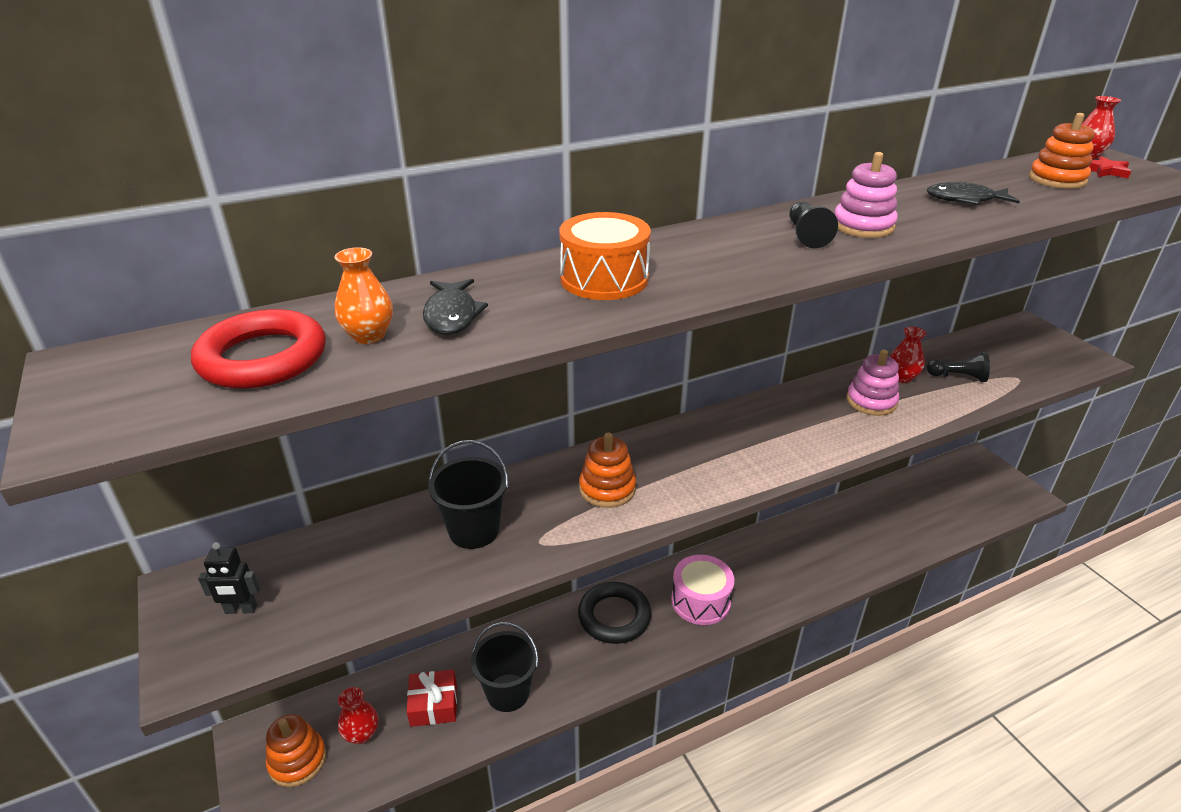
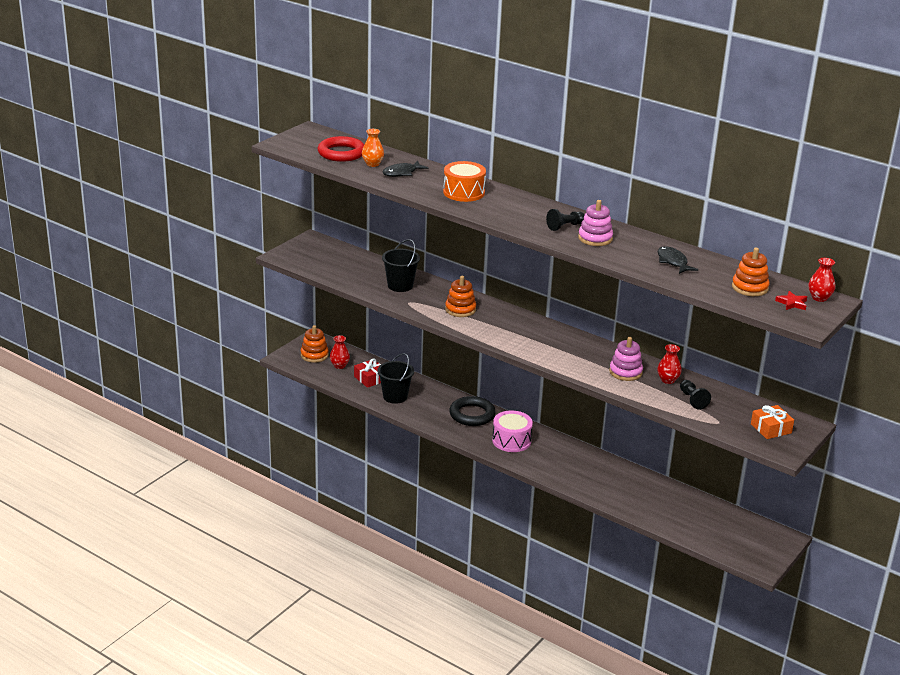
camera: 60 degrees right, 5 degrees down
black robot [198,542,260,614] -> none
none -> orange gift [751,405,794,439]

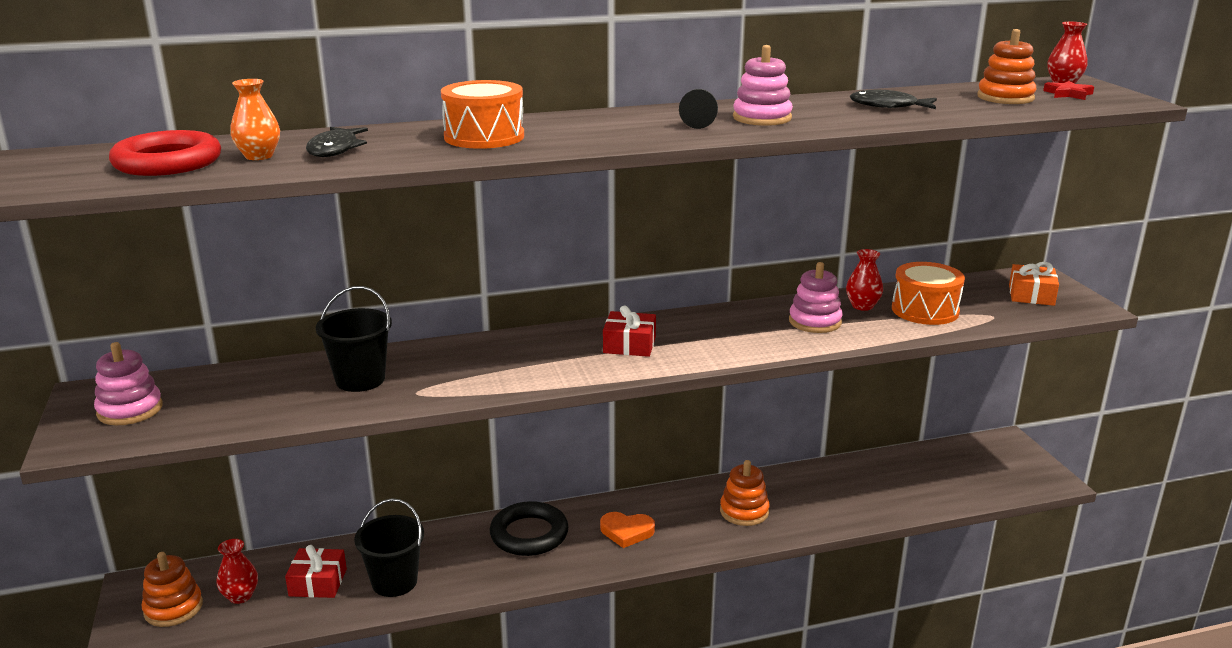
camera: 50 degrees left, 5 degrees down
orange stacking toy [445,276,476,317] -> orange stacking toy moved to [720,460,769,526]
pink drum [492,411,533,452] -> orange heart [600,512,655,548]
black pawn [680,380,711,410] -> orange drum [892,262,965,325]
none -> pink stacking toy [94,342,162,425]
none -> red gift [603,305,656,357]

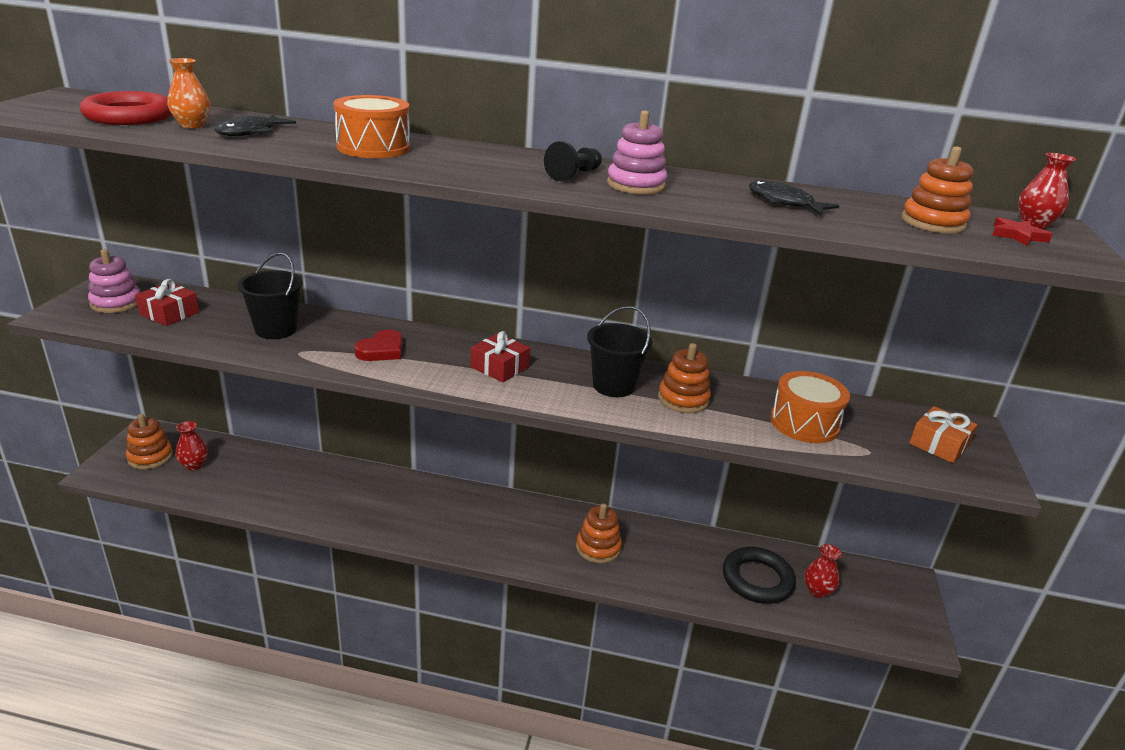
camera: 25 degrees right, 5 degrees up
red gift [285,545,347,598] -> red gift moved to [135,279,199,326]
black bucket [354,498,424,597] -> black bucket moved to [587,306,652,397]
black ring [490,501,569,556] -> black ring moved to [723,547,796,604]
orange heart [600,512,655,548] -> none
pink stacking toy [789,262,843,333] -> orange stacking toy [658,343,711,413]
red vase [846,249,883,311] -> red vase moved to [804,544,842,598]
none -> red heart [354,329,403,361]

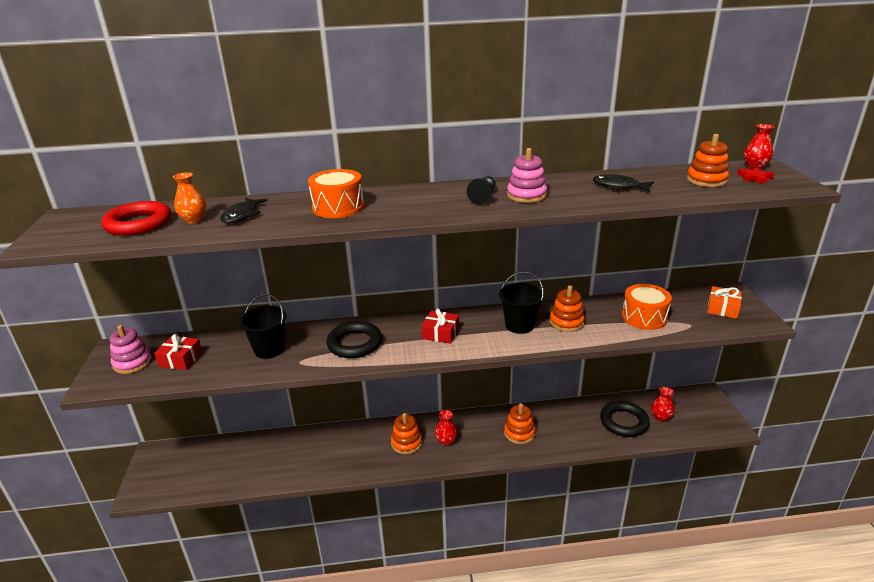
camera: 15 degrees left, 0 degrees up
orange stacking toy [126,414,173,469] -> orange stacking toy moved to [391,413,422,454]
red vase [175,421,208,470] -> red vase moved to [435,410,458,446]
red heart [354,329,403,361] -> black ring [327,321,382,358]

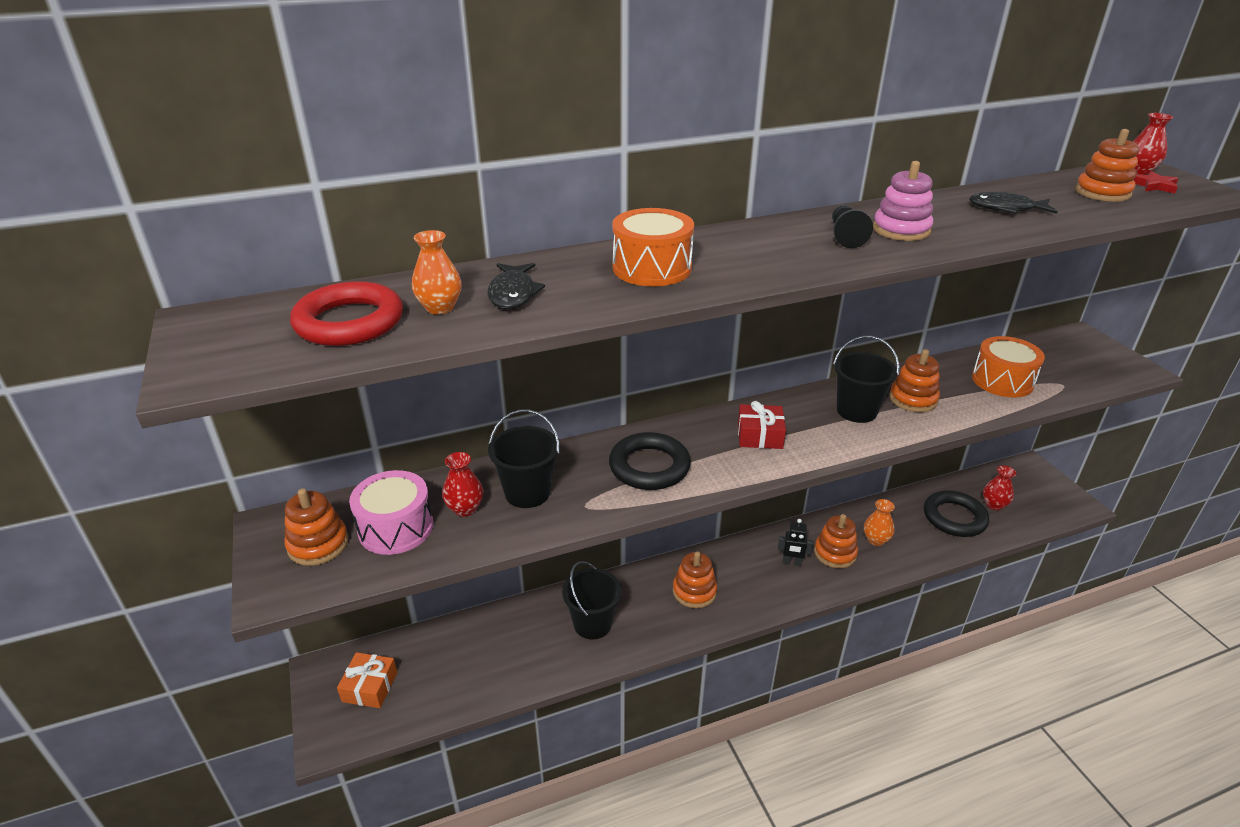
camera: 15 degrees left, 5 degrees up
pink stacking toy [110,325,152,374] -> orange stacking toy [284,488,348,566]
red gift [154,334,203,370] -> pink drum [349,470,433,555]
red vase [435,410,458,446] -> red vase moved to [442,452,483,517]
orange gift [707,286,742,319] -> orange gift moved to [337,652,397,708]
none -> black bucket [562,561,622,639]
none -> black robot [778,519,813,566]
none -> orange vase [864,499,895,546]

